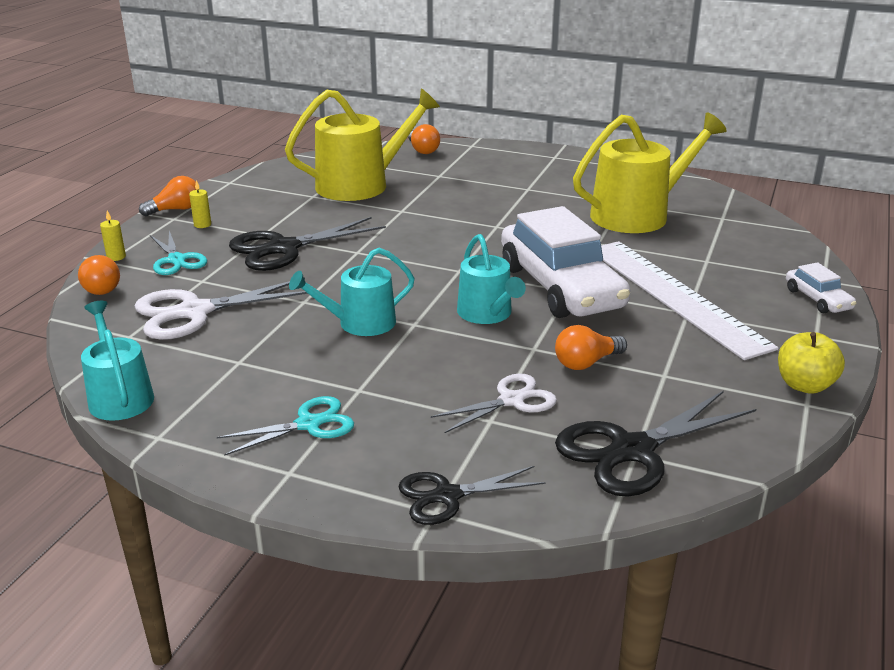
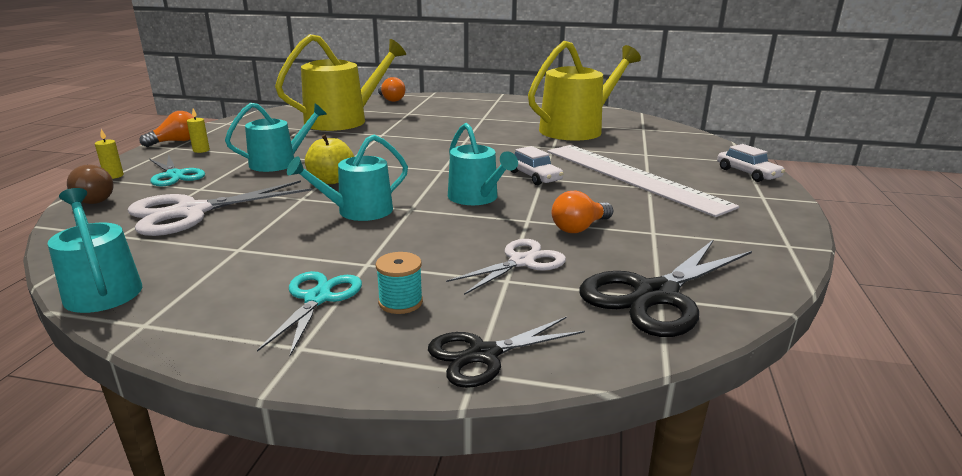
camera: 10 degrees left, 5 degrees down
orange light bulb [78,255,120,295] -> brown light bulb [67,164,114,204]
turquoise scissors [217,396,354,456] -> turquoise scissors turned 45 degrees counterclockwise [257,271,362,356]
black scissors [229,217,386,271] -> turquoise watering can [225,103,327,172]
white car [501,206,630,318] -> white car [510,146,564,185], size x0.44
yellow apple [778,332,845,394] -> yellow apple moved to [305,134,354,184]
none -> turquoise spool [376,252,423,314]

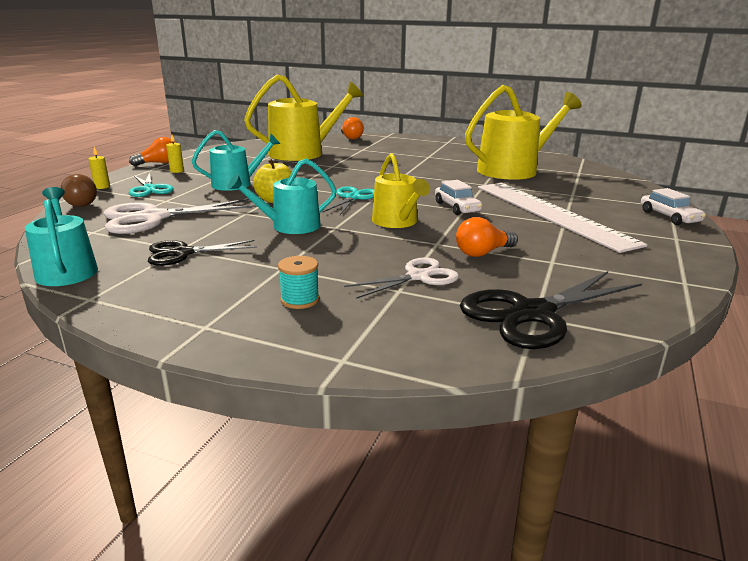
camera: 10 degrees right, 0 degrees up
turquoise scissors [257,271,362,356] -> turquoise scissors moved to [322,186,374,215]
black scissors [428,316,585,388] -> black scissors moved to [148,240,257,266]
turquoise watering can [448,123,518,205] -> yellow watering can [372,153,430,228]

